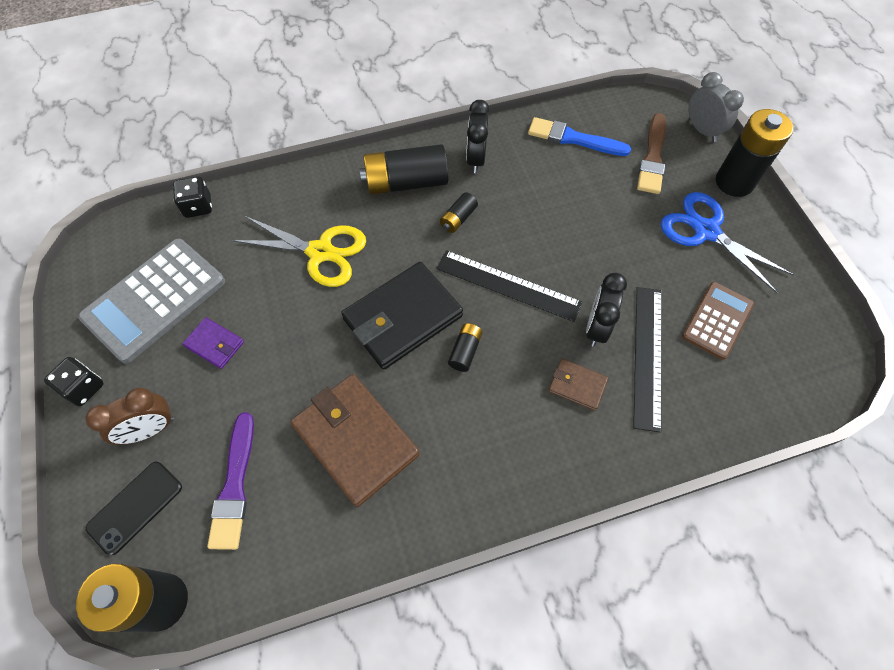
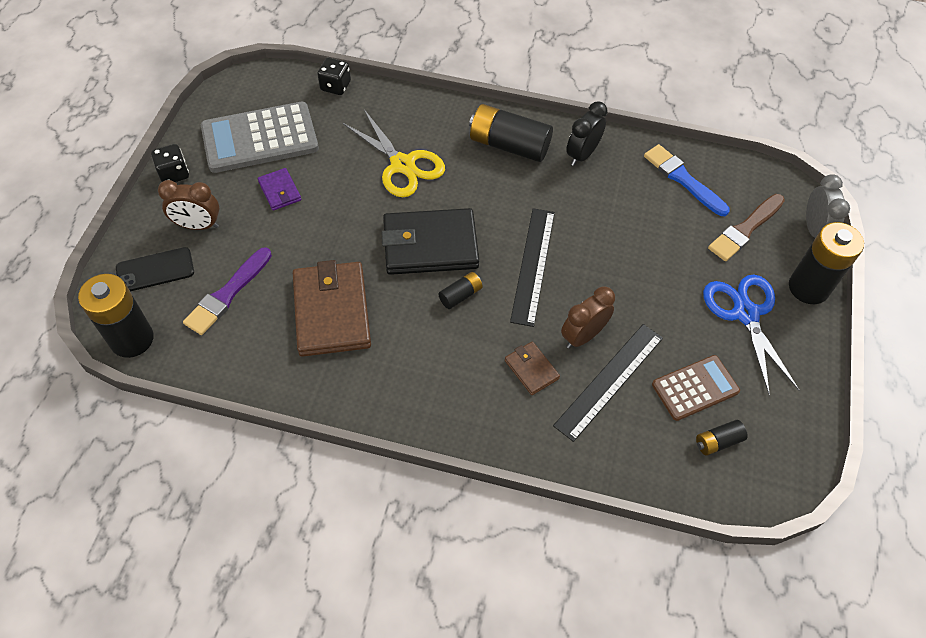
camera: 30 degrees right, 5 degrees down
black ruler [436,250,582,322] -> black ruler turned 45 degrees clockwise [510,208,555,327]
black battery [440,192,478,233] -> black battery moved to [696,420,748,456]
black clock [586,273,627,347] -> brown clock [561,286,615,349]

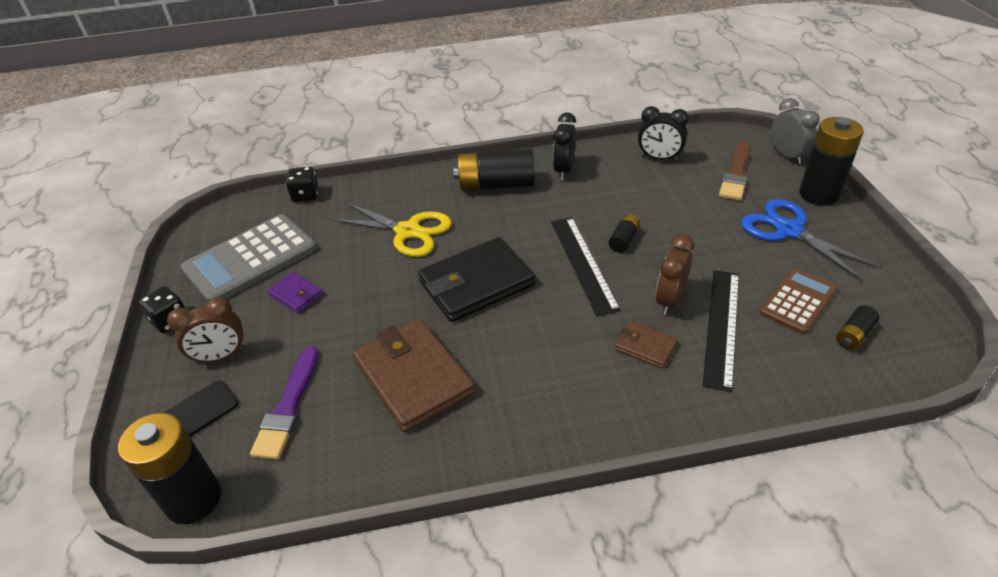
camera: 20 degrees left, 15 degrees down
black battery [438,272,483,309] -> black battery moved to [608,214,640,253]
blue brush [644,144,730,216] -> black clock [638,106,689,161]

